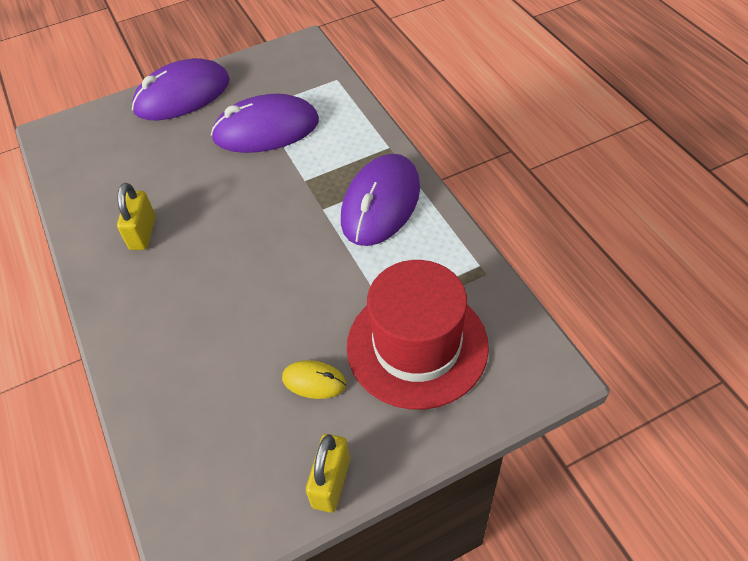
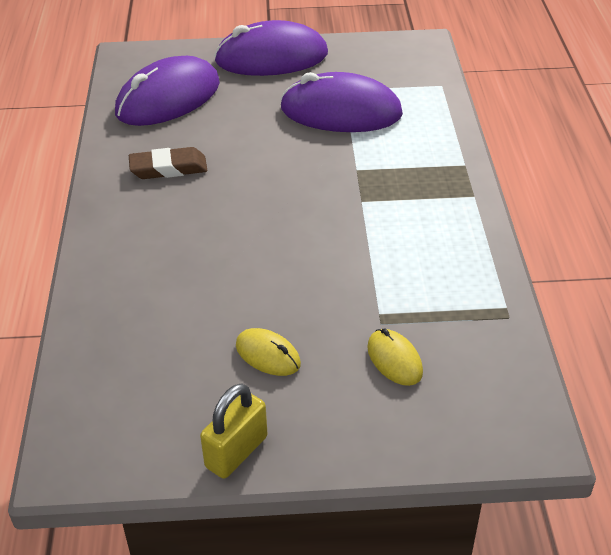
camera: 20 degrees right, 10 degrees down
yellow padlock [117,183,155,250] -> brown eraser [129,147,208,179]
purple mouse [341,154,420,246] -> purple mouse moved to [115,56,220,126]
red hat [347,260,489,410] -> yellow mouse [367,329,423,386]

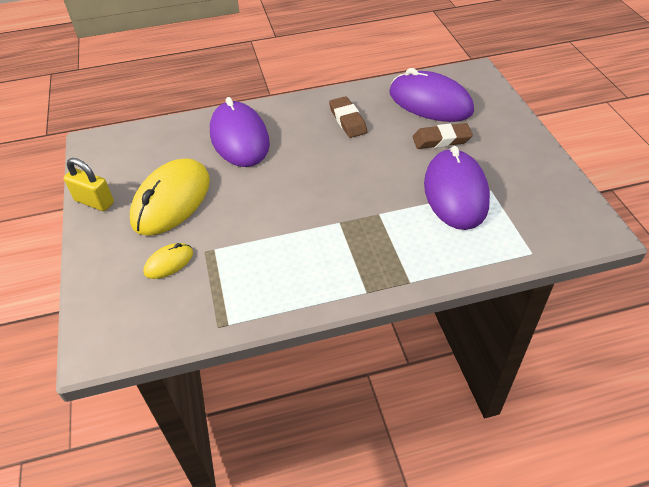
camera: 80 degrees right, 5 degrees up
purple mouse [214,20,328,76] -> purple mouse moved to [210,97,270,167]
yellow mouse [236,328,301,376] -> yellow mouse [130,158,210,236], size x2.15
none -> brown eraser [413,123,473,149]

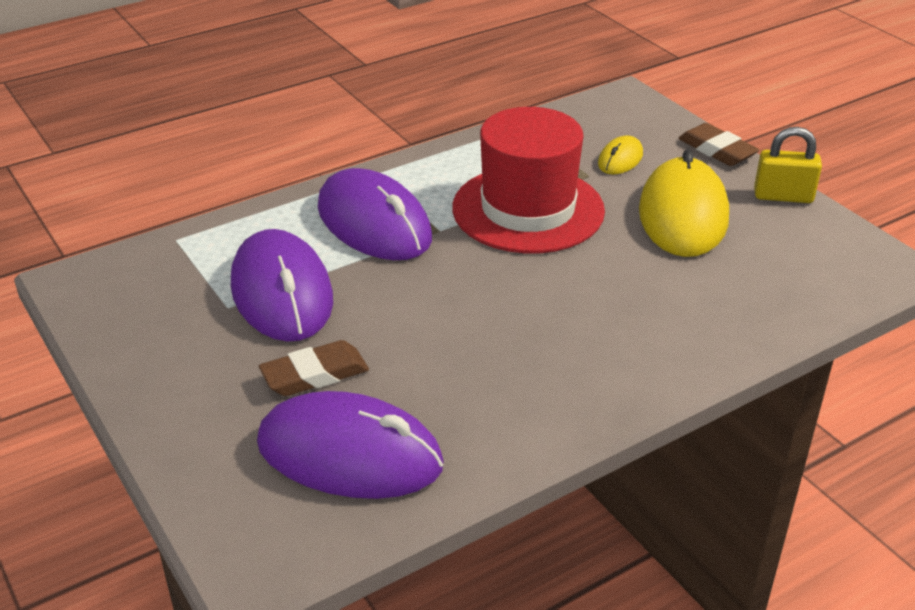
camera: 160 degrees right, 10 degrees down
purple mouse [210,97,270,167] -> purple mouse moved to [318,168,432,260]
brown eraser [329,96,367,138] -> brown eraser moved to [678,123,759,166]
none -> red hat [452,107,605,253]

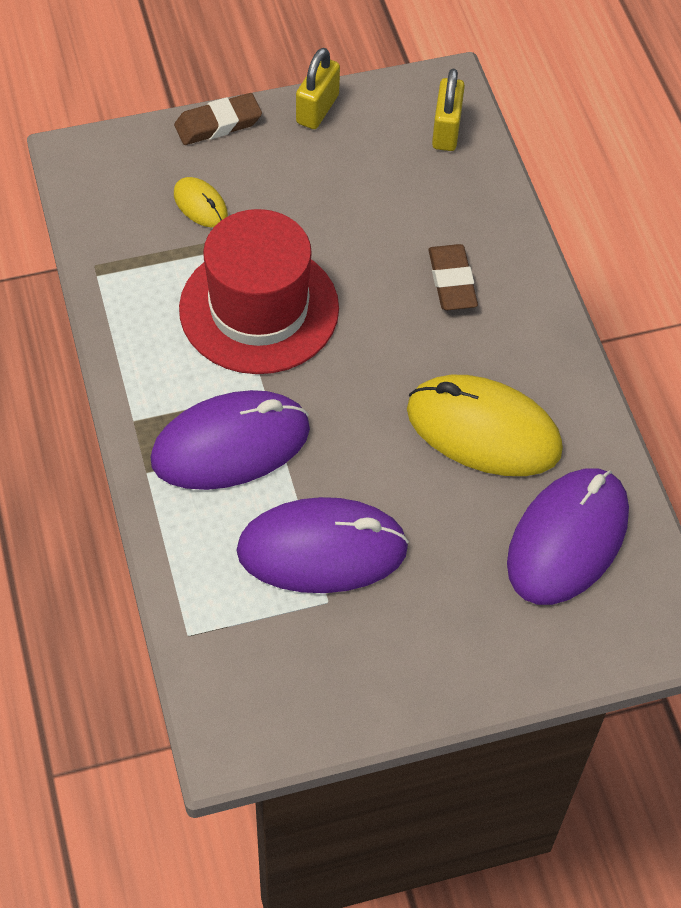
camera: 75 degrees left, 20 degrees up
brown eraser [259,340,369,396] -> brown eraser moved to [429,244,478,310]
yellow mouse [639,149,729,257] -> yellow mouse moved to [407,375,563,476]
none -> yellow padlock [432,68,465,151]

